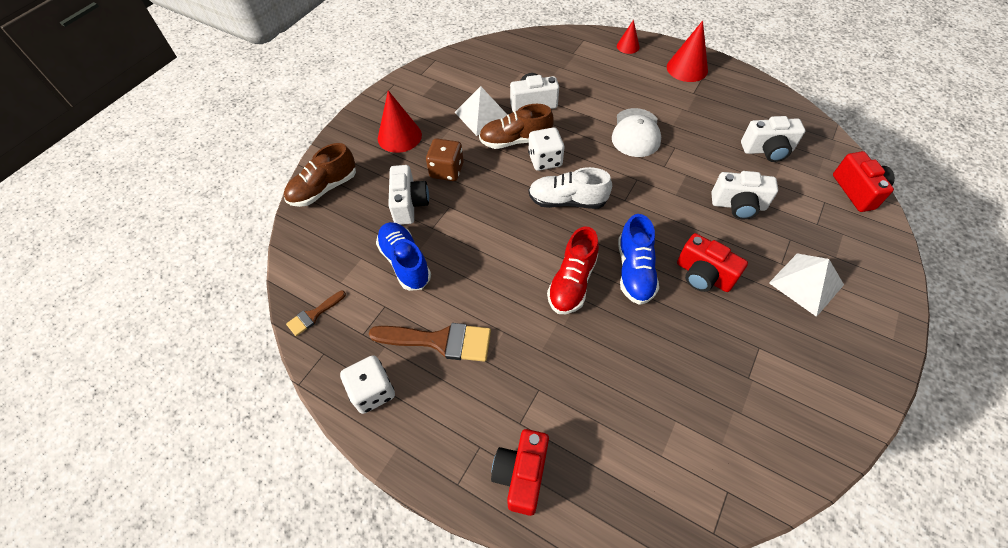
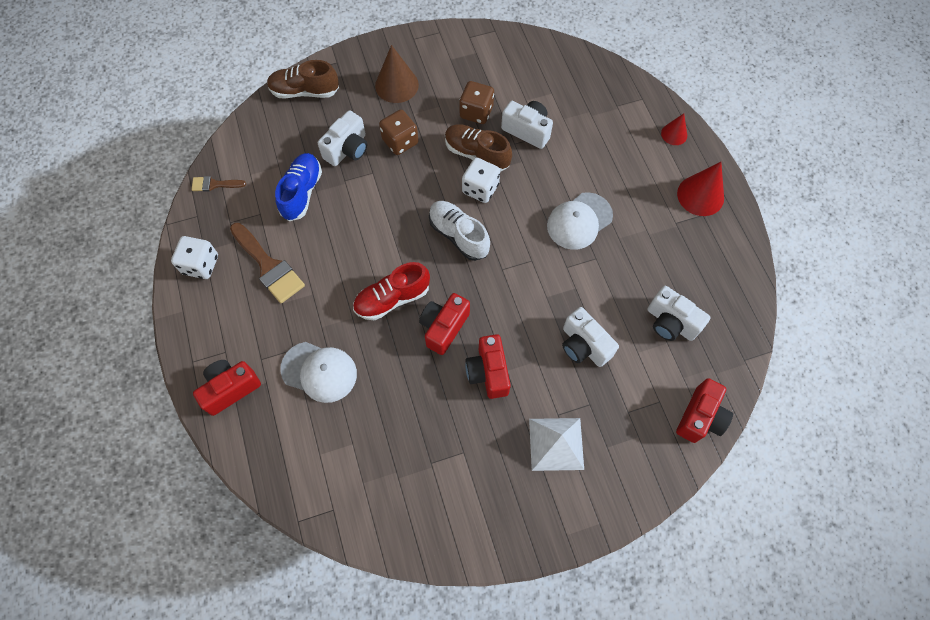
camera: 40 degrees right, 10 degrees up
red cone [378,90,422,153] -> brown cone [375,45,419,103]
white pyramid [455,86,507,136] -> brown dice [460,81,494,124]
blue shoe [618,214,659,305] -> red camera [419,293,470,355]
none -> white cap [280,342,357,403]

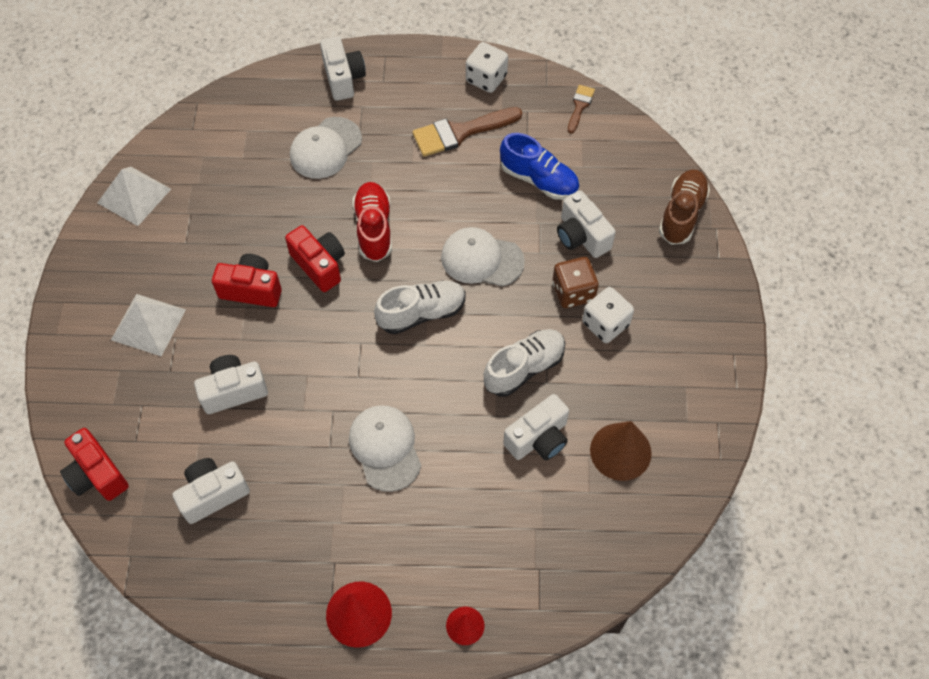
camera: 110 degrees right, 5 degrees down
red camera [193,360,261,416] -> white camera [320,36,366,101]
brown cone [375,45,419,103] -> brown cone moved to [590,421,652,481]
brown shoe [445,124,512,172] -> white shoe [484,329,565,397]
brown dice [460,81,494,124] -> none
white dice [462,157,500,203] -> white dice moved to [582,287,634,343]
none -> white pyramid [97,167,171,226]
none -> white cap [441,227,525,287]

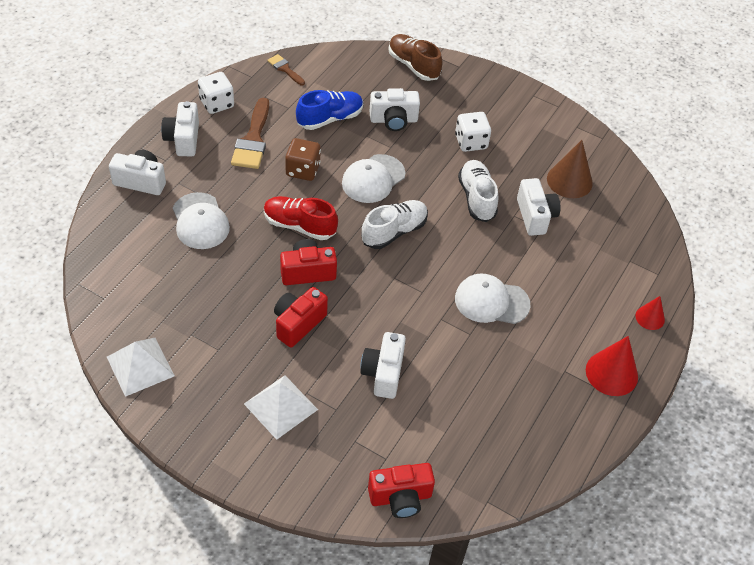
camera: 65 degrees left, 10 degrees down
white camera [172,458,250,524] -> white camera moved to [161,101,199,156]
white shoe [374,280,465,334] -> white shoe turned 45 degrees clockwise [361,200,428,249]
brown dice [553,257,599,308] -> brown dice moved to [285,138,321,181]

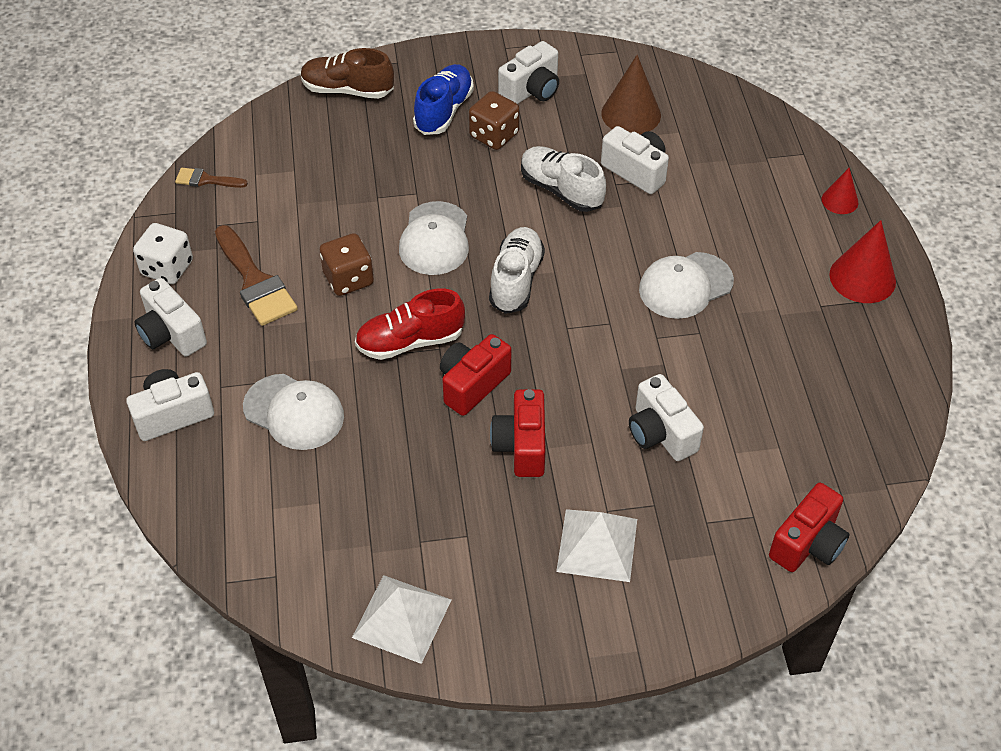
camera: 35 degrees left, 0 degrees up
blue shoe [296,90,363,130] -> blue shoe moved to [413,64,474,135]
white camera [370,88,420,131] -> white camera moved to [498,41,559,104]
white dice [455,112,491,152] -> brown dice [469,91,520,150]

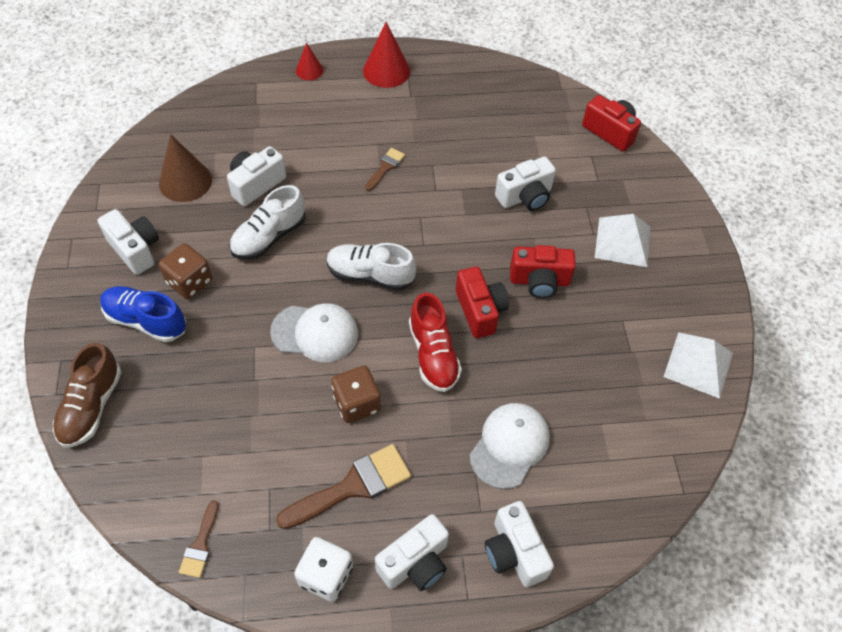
camera: 90 degrees left, 5 degrees up
red camera [440,334,511,416] -> red camera turned 150 degrees counterclockwise [456,267,509,338]
white cap [639,252,734,319] -> brown brush [365,148,405,191]

